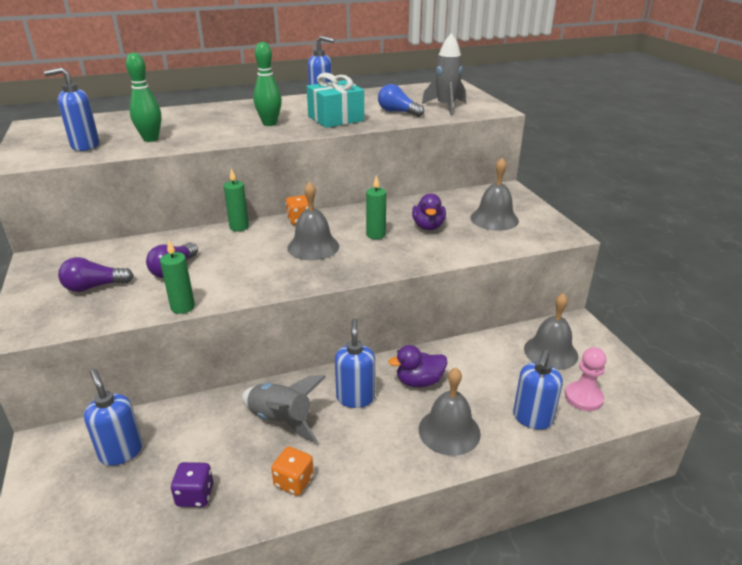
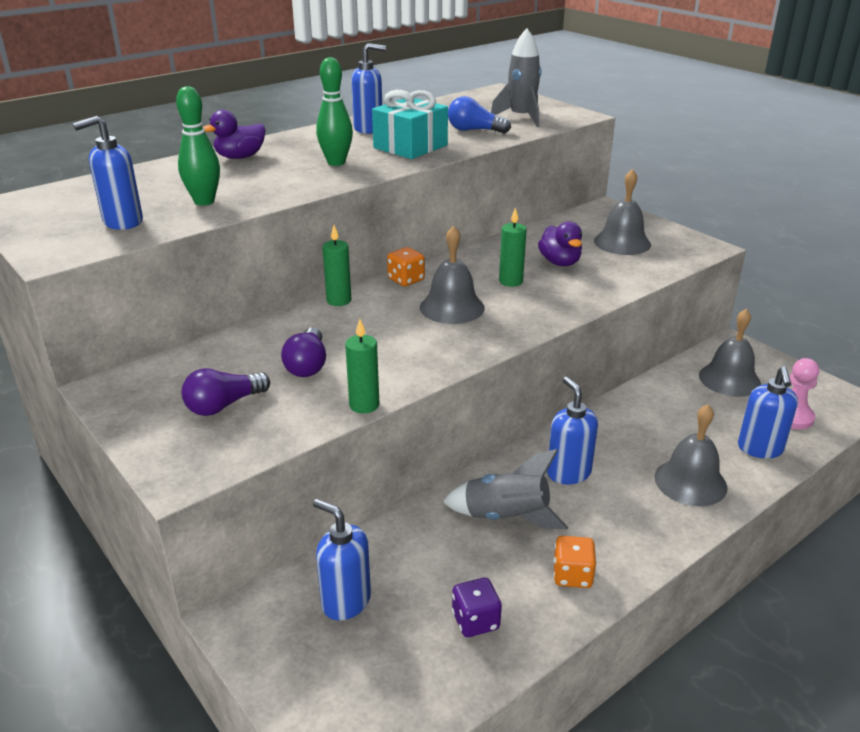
camera: 20 degrees left, 0 degrees up
purple duck [388,345,447,388] -> purple duck moved to [203,110,266,159]

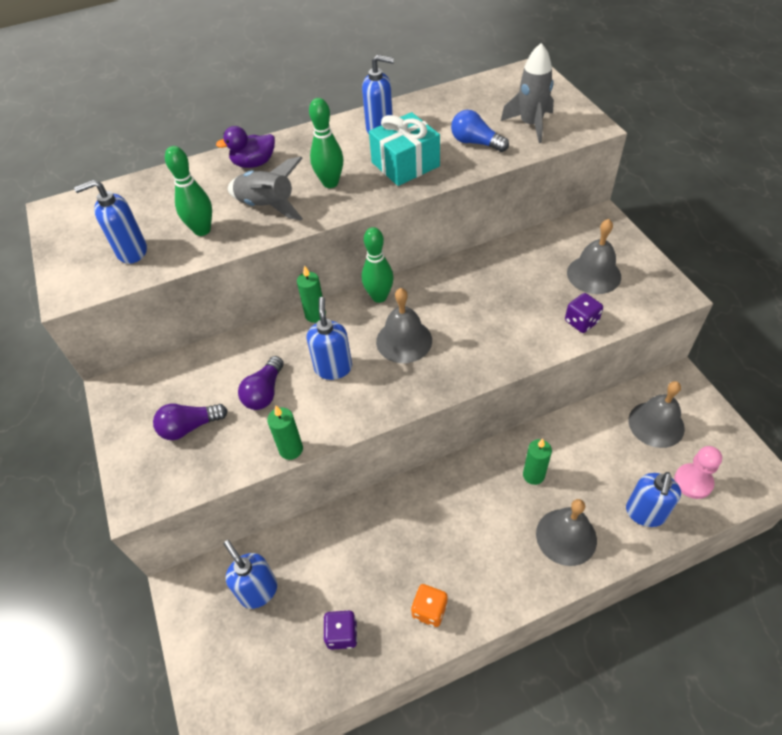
camera: 20 degrees right, 20 degrees up
orange dice [387,247,425,286] -> green bowling pin [362,227,394,303]
grey rocket [443,449,568,529] -> grey rocket moved to [228,156,303,220]
green candle [499,208,527,287] -> green candle moved to [523,439,552,485]
purple duck [538,221,582,266] -> none
blue soap dispenser [547,377,598,485] -> blue soap dispenser moved to [307,297,352,380]
none -> purple dice [565,293,603,333]

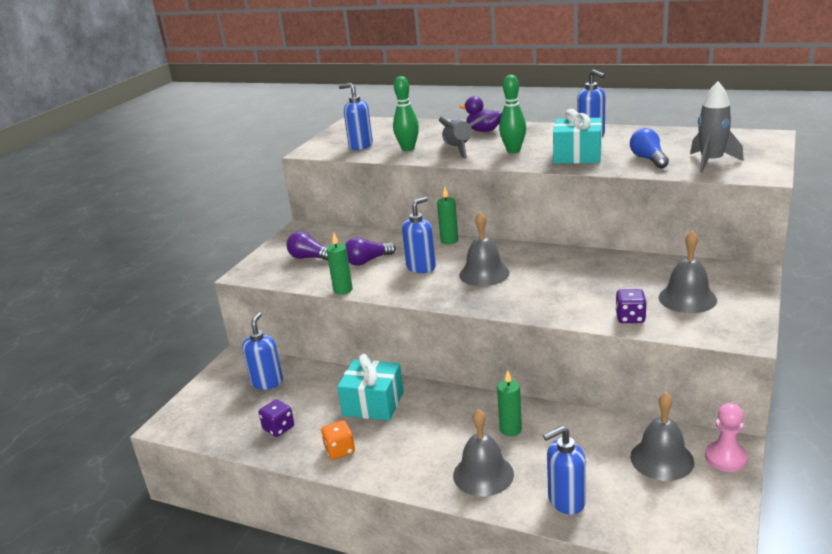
camera: 45 degrees right, 25 degrees down
green bowling pin [362,227,394,303] -> none
pink pawn [674,446,722,499] -> pink pawn moved to [705,403,748,472]
none -> turquoise gift [337,354,404,421]

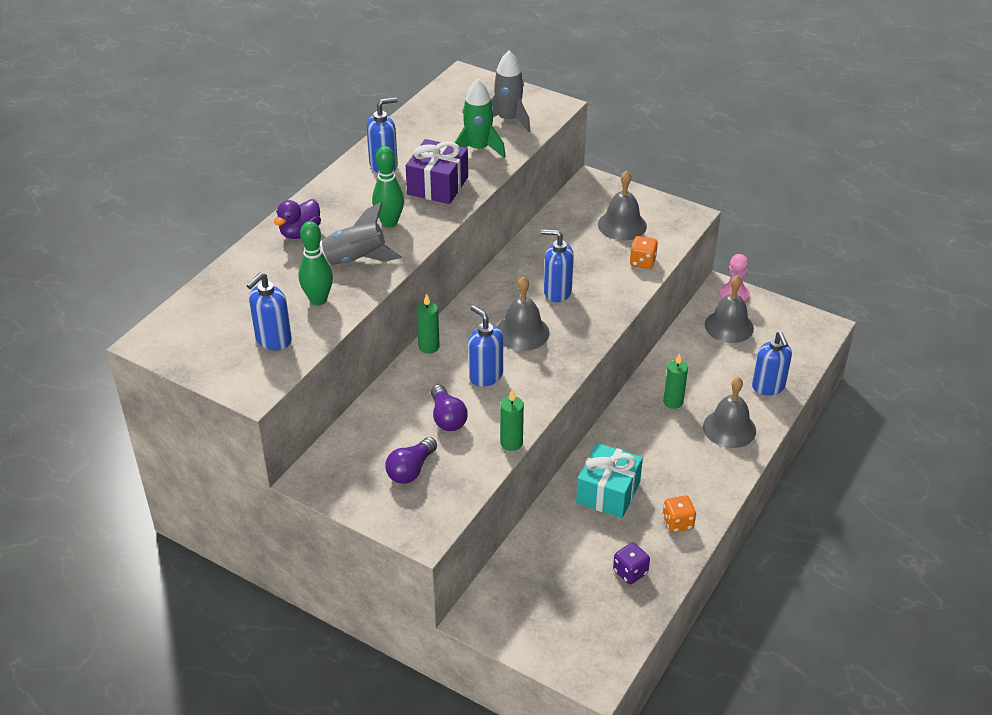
camera: 85 degrees left, 15 degrees up
blue soap dispenser [242,312,283,390] -> blue soap dispenser moved to [541,229,574,302]
turquoise gift [553,109,602,164] -> purple gift [406,139,468,204]
purple dice [615,289,647,323] -> orange dice [630,236,658,269]
blue light bulb [630,128,669,168] -> green rocket [455,79,506,158]

